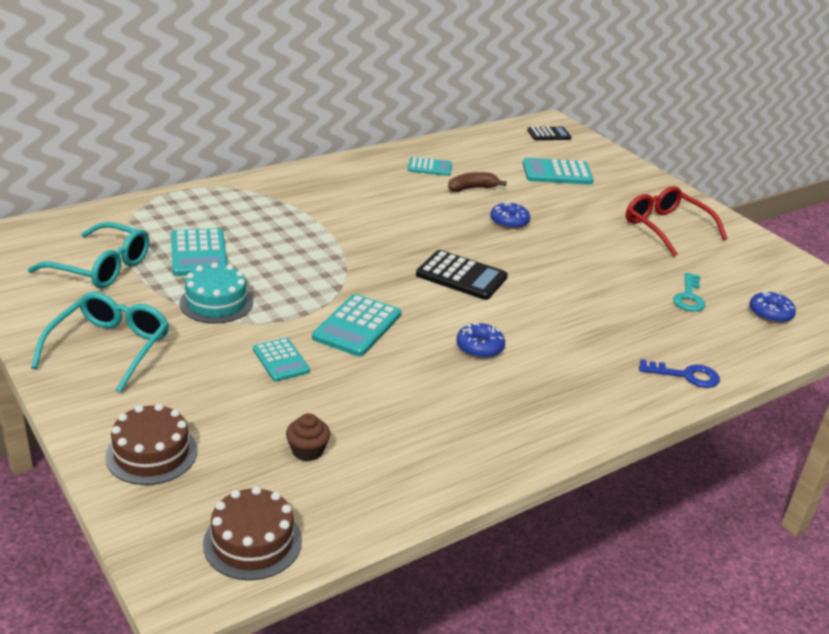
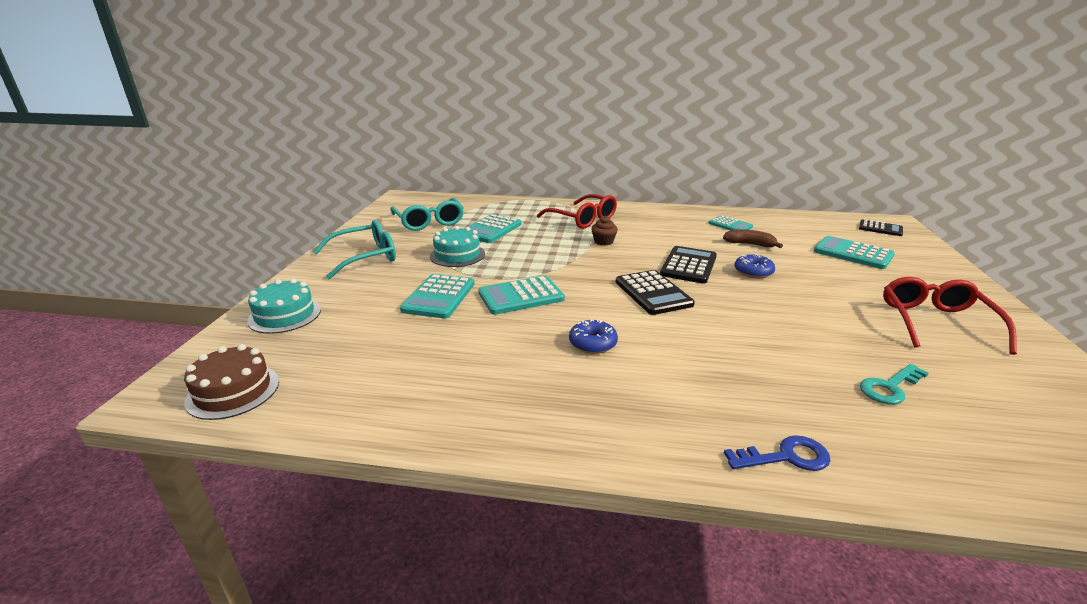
camera: 45 degrees right, 5 degrees down
brown cake [105,403,197,485] -> turquoise cake [247,278,321,334]
turquoise calculator [253,338,310,382] -> turquoise calculator [400,274,475,319], size x1.56
brown cupcake [286,413,330,461] -> brown cupcake moved to [591,216,618,246]
blue key [639,359,720,388] -> blue key turned 60 degrees counterclockwise [724,435,830,471]
blue donut [749,291,796,323] -> none
none -> red glasses [537,194,617,229]
none -> black calculator [660,246,717,284]

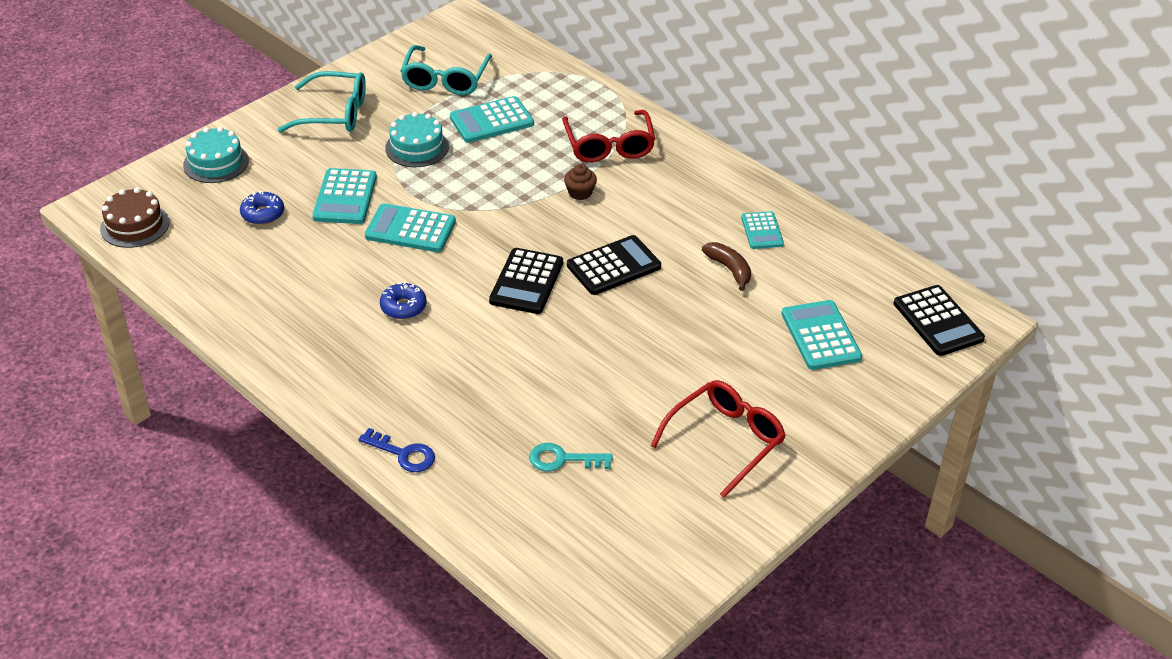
camera: 35 degrees right, 15 degrees up
turquoise calculator [400,274,475,319] -> turquoise calculator turned 45 degrees counterclockwise [312,168,377,224]
blue donut [734,254,775,278] -> blue donut moved to [240,191,284,225]
black calculator [859,220,903,236] -> black calculator [894,285,985,356], size x1.56

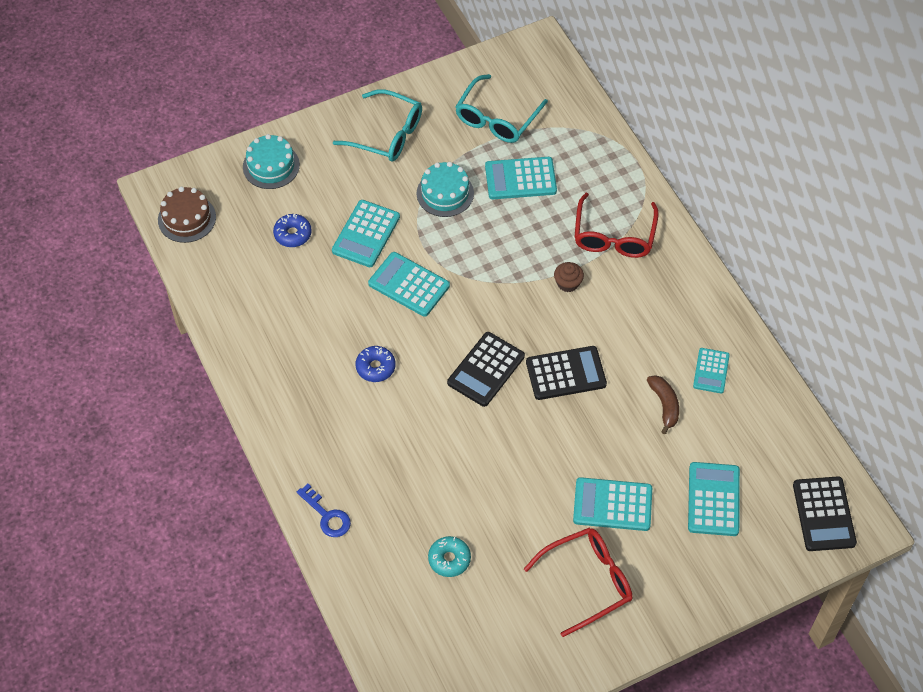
camera: 20 degrees right, 15 degrees up
turquoise key [529,443,613,471] -> turquoise donut [428,536,471,577]
none -> turquoise calculator [573,477,652,531]

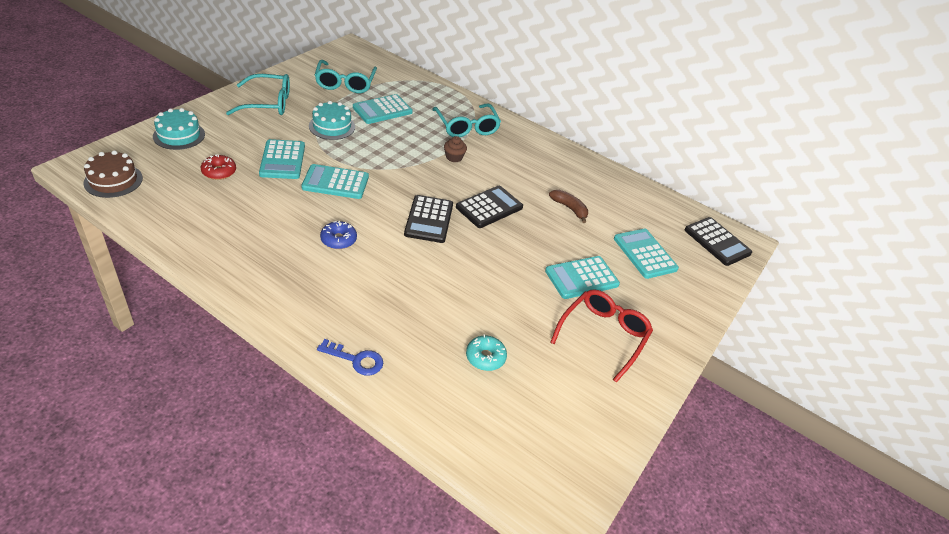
camera: 35 degrees left, 15 degrees down
blue donut [273,214,312,247] -> red donut [201,154,236,180]
red glasses [574,193,659,258] -> turquoise glasses [432,104,501,137]
turquoise calculator [693,348,730,394] -> none

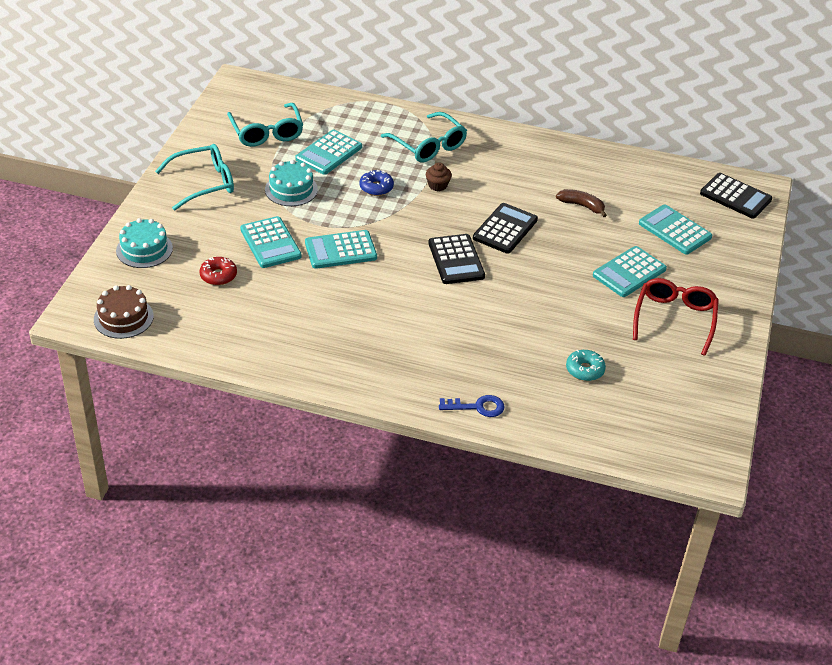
camera: 15 degrees left, 0 degrees up
blue donut [320,221,357,249] -> blue donut moved to [360,170,394,196]

